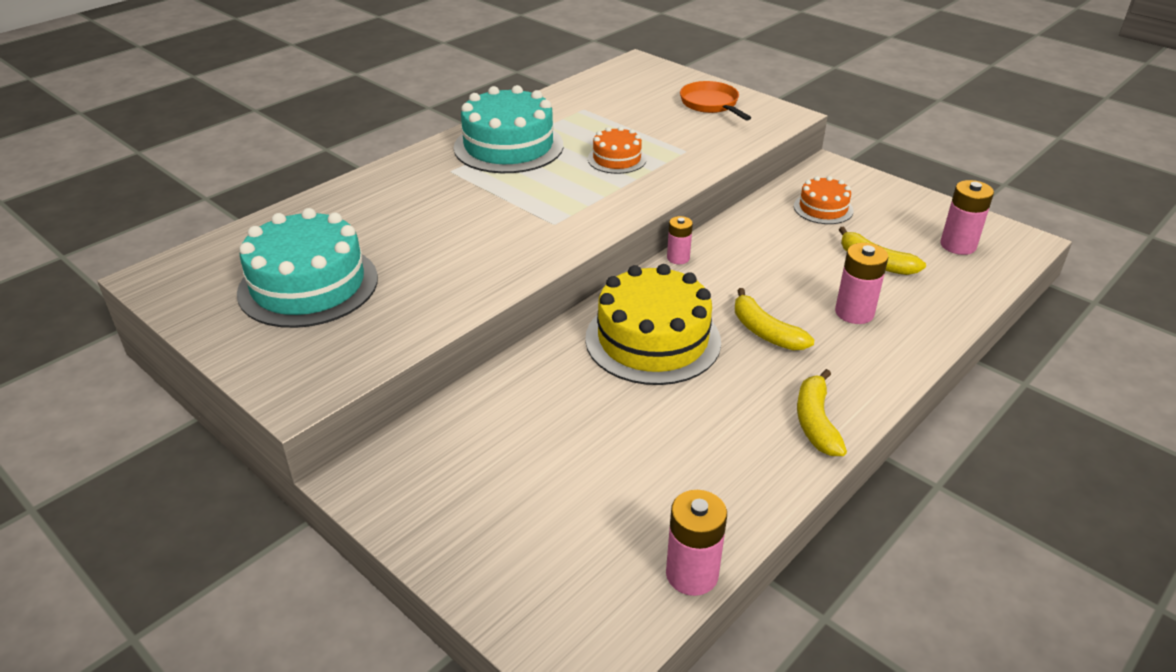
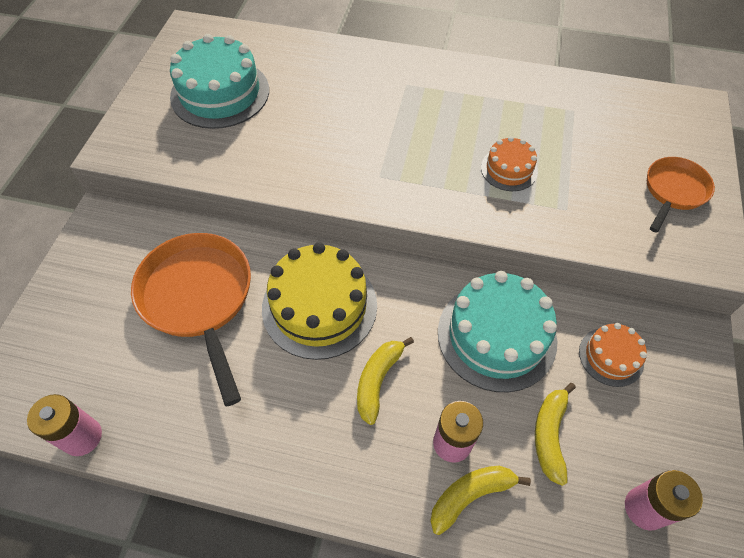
camera: 60 degrees right, 20 degrees up
turquoise cake [454,85,563,173] -> turquoise cake moved to [438,271,557,392]
pink battery [667,216,693,264] -> none
yellow banana [797,369,847,456] -> yellow banana moved to [430,466,531,535]
none -> orange pan [131,233,251,406]

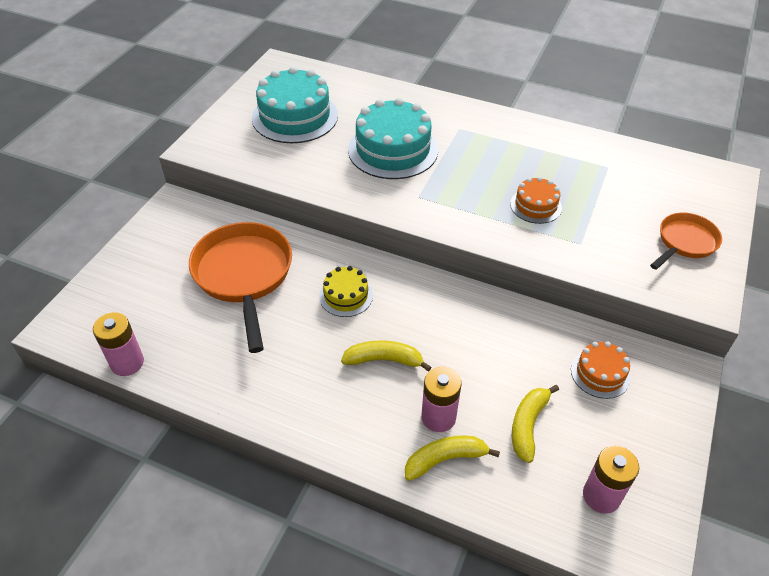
camera: 10 degrees right, 10 degrees down
yellow cake [262,242,377,360] -> yellow cake [319,266,373,317], size x0.53
yellow banana [357,337,414,425] -> yellow banana turned 60 degrees clockwise [341,340,432,372]
turquoise cake [438,271,557,392] -> turquoise cake moved to [348,98,438,179]

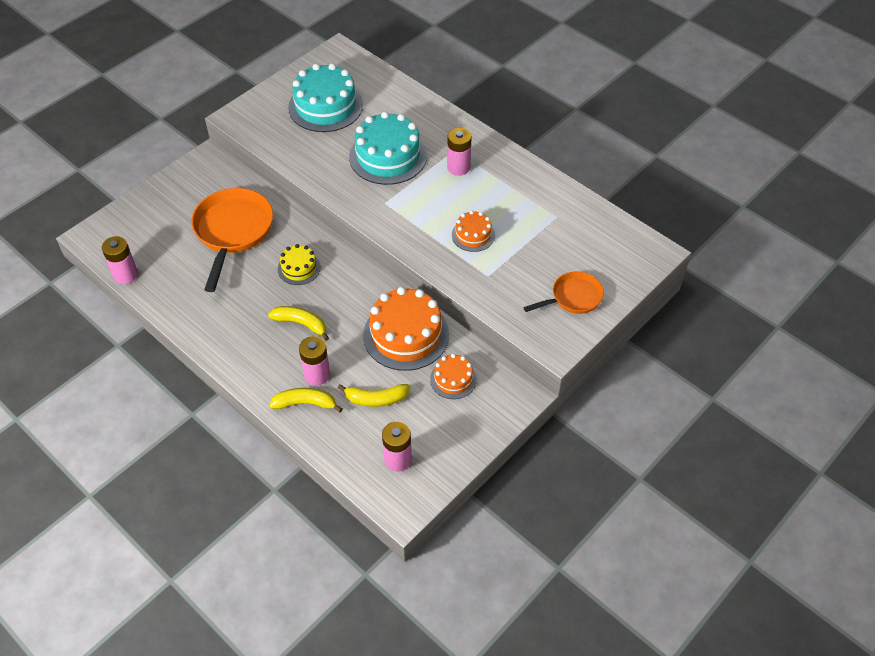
camera: 20 degrees right, 5 degrees up
yellow banana [512,385,559,463] -> yellow banana turned 135 degrees counterclockwise [338,384,410,407]
none -> orange cake [363,287,449,371]
none -> pink battery [447,128,472,176]

